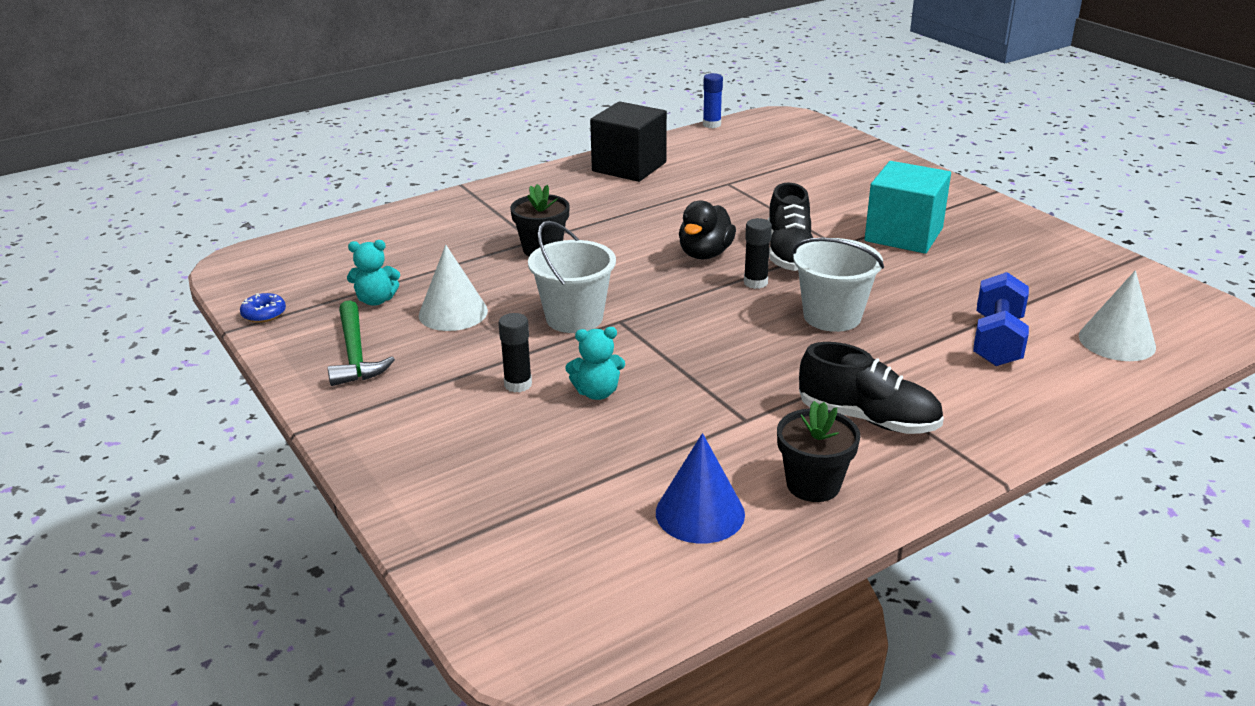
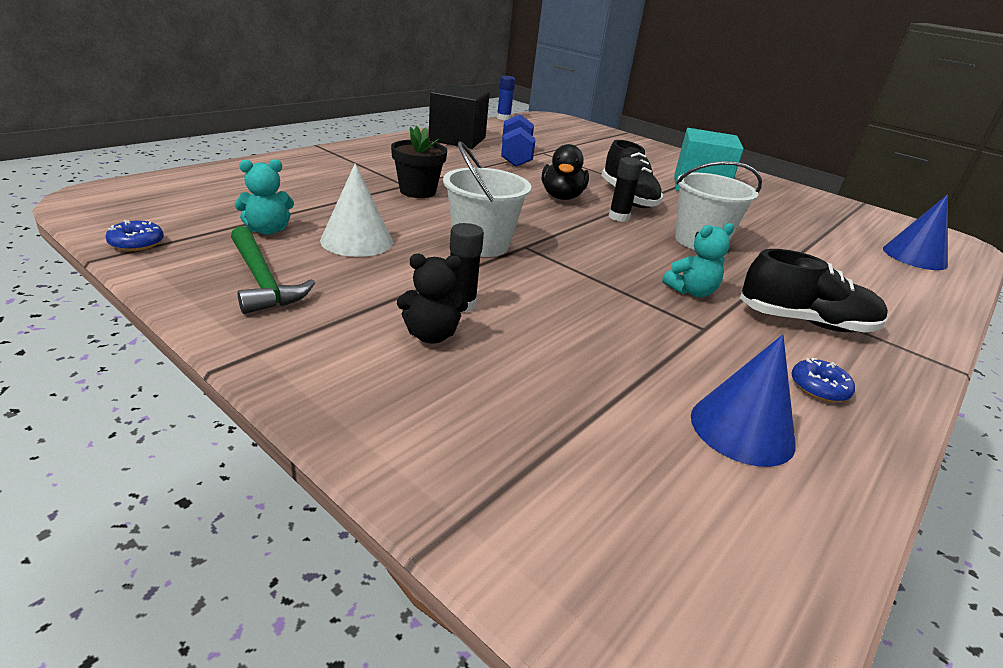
camera: 20 degrees left, 0 degrees up
turquoise teddy bear [565,327,625,400] -> turquoise teddy bear moved to [663,223,734,297]
black flower pot [777,401,861,502] -> blue donut [791,358,855,402]
blue dumbbell [973,272,1029,366] -> blue dumbbell moved to [501,114,535,167]
white cone [1079,270,1156,361] -> blue cone [883,195,948,270]
none -> black teddy bear [397,254,468,344]

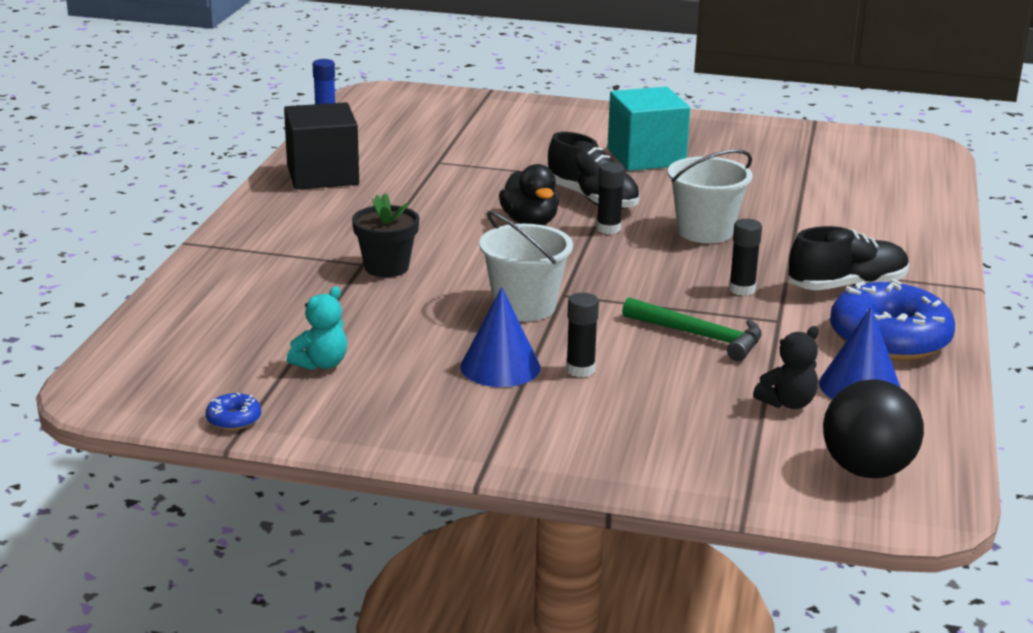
camera: 25 degrees left, 5 degrees down
green hammer [231,226,315,314] -> green hammer moved to [622,297,762,361]
white cone [320,163,393,257] -> none
black teddy bear [397,254,468,344] -> black teddy bear moved to [753,326,819,409]
blue dumbbell [501,114,535,167] -> none
turquoise teddy bear [663,223,734,297] -> black glue stick [729,219,762,296]
blue donut [791,358,855,402] -> blue donut [830,279,955,361], size x2.47
blue cone [883,195,948,270] -> blue cone moved to [460,287,540,387]
none -> black ball [823,379,924,478]

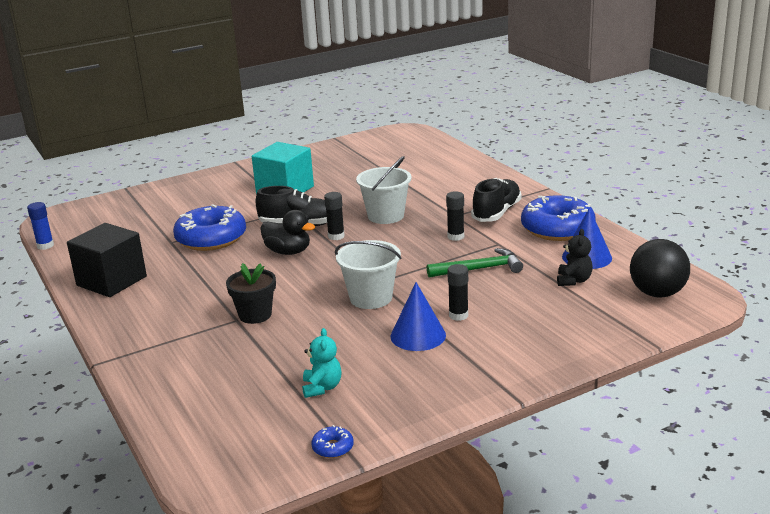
camera: 40 degrees left, 0 degrees up
none -> blue donut [173,204,246,251]

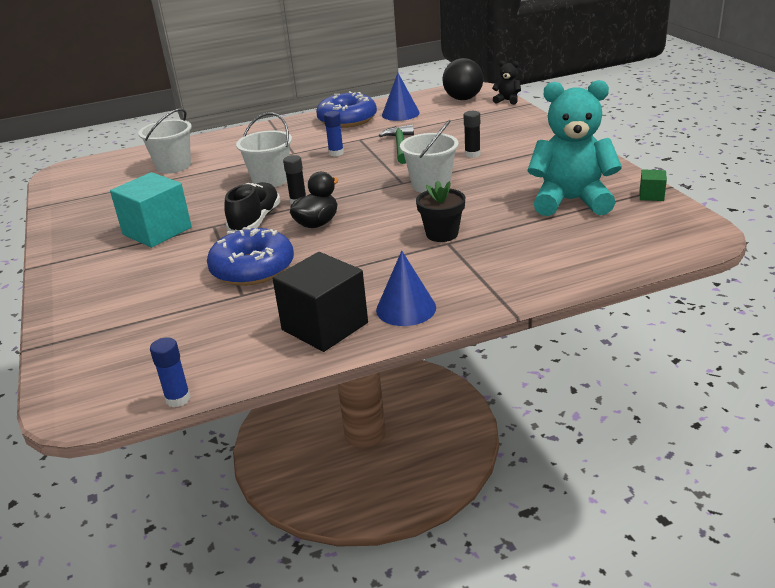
camera: 80 degrees left, 5 degrees up
turquoise teddy bear [302,328,342,398] -> turquoise teddy bear [528,80,622,216], size x2.30
blue donut [311,425,354,458] -> green cube [640,169,667,201]
blue cone [391,282,446,351] -> blue cone moved to [376,251,436,326]
black glue stick [446,191,464,241] -> blue glue stick [324,111,344,156]
black shoe [471,178,522,222] -> none
black teddy bear [557,229,593,286] -> black teddy bear moved to [492,61,521,105]
none -> white bucket [138,109,192,174]

